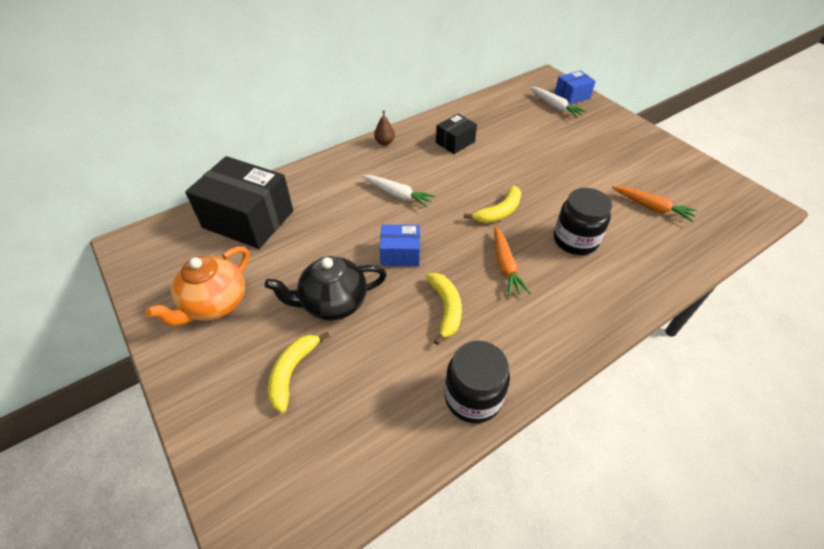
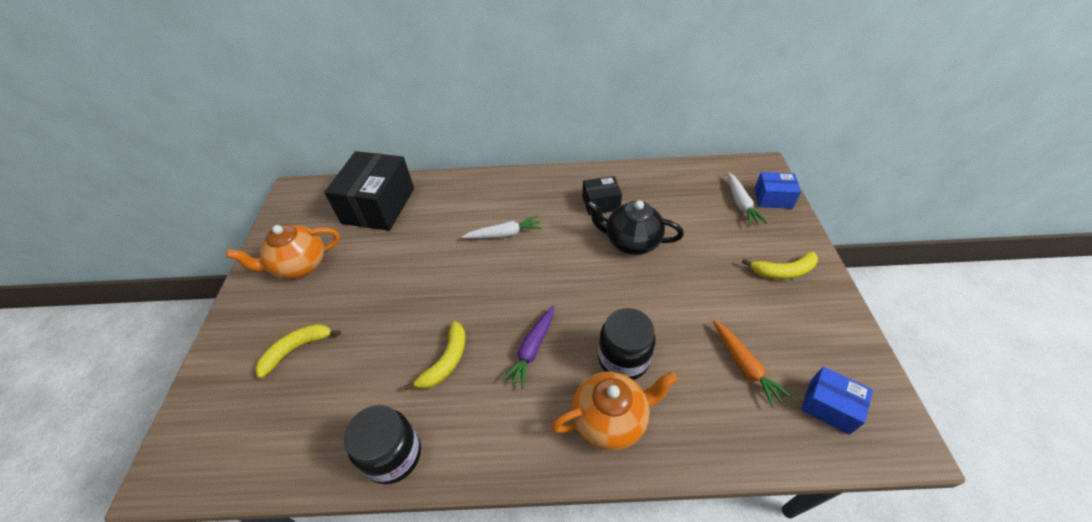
camera: 35 degrees right, 0 degrees up
black box [185,156,293,249] -> black box turned 45 degrees clockwise [324,151,414,231]
black teapot [265,256,387,321] -> black teapot moved to [586,200,684,255]
white carrot [362,175,435,208] -> white carrot turned 75 degrees counterclockwise [462,216,542,239]
brown pear [374,111,395,145] -> none
blue box [380,225,420,266] -> blue box moved to [801,367,873,435]
yellow banana [464,186,521,223] -> yellow banana moved to [741,251,818,279]
orange carrot [494,226,530,296] -> purple carrot [502,305,554,389]
none -> orange teapot [551,372,678,450]

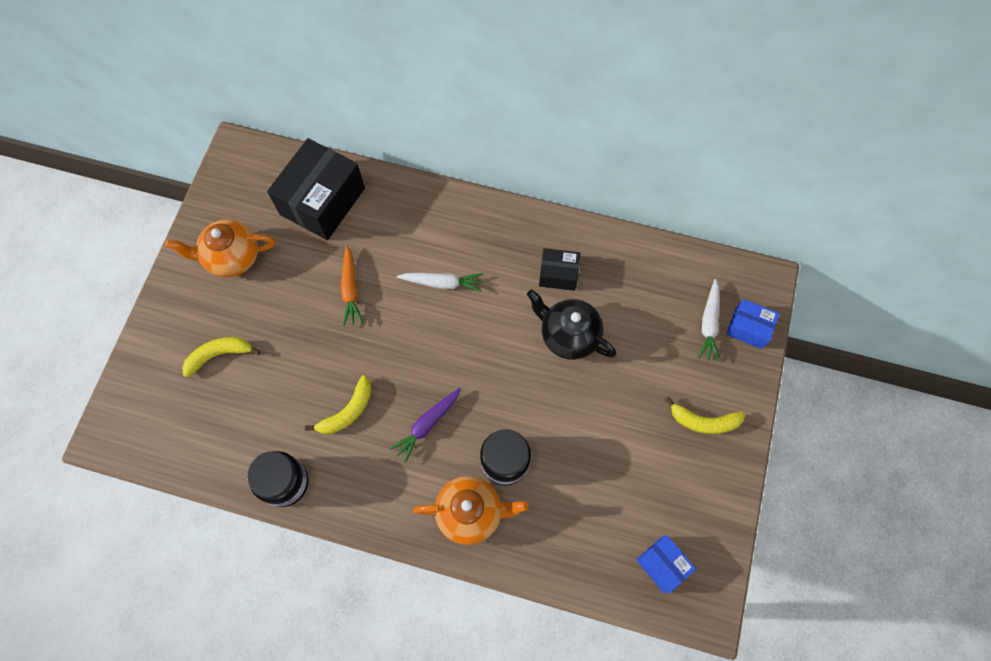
camera: 15 degrees right, 20 degrees up
orange carrot [713,320,792,408] -> orange carrot moved to [341,246,364,326]

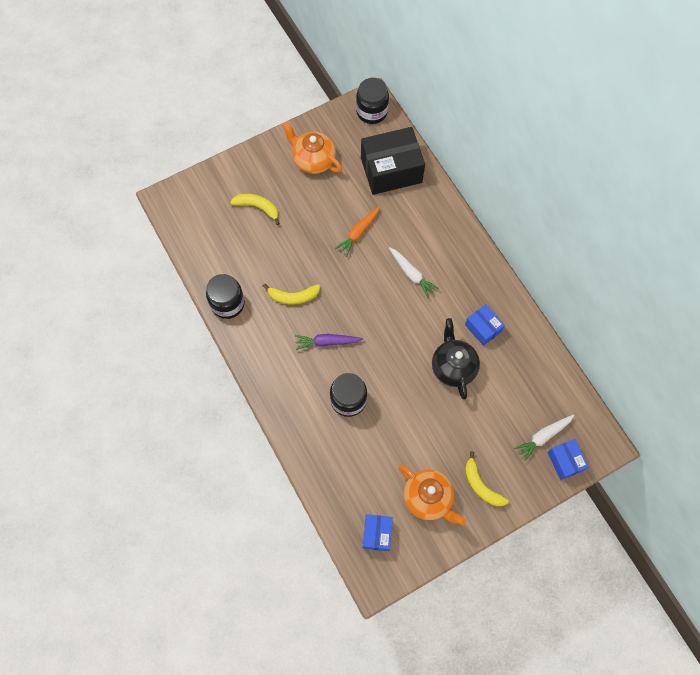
camera: 45 degrees right, 0 degrees up
orange teapot [413,476,528,545] -> orange teapot moved to [399,465,466,525]
black box [539,248,580,291] -> blue box [465,304,505,346]
none -> black jar [356,78,389,124]

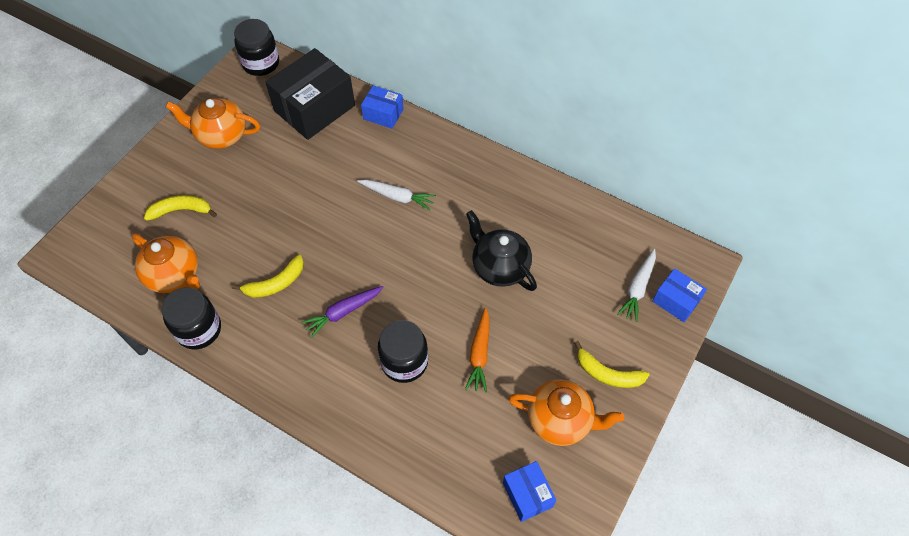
camera: 30 degrees left, 10 degrees down
orange carrot [335,206,380,257] -> orange carrot moved to [465,308,489,392]
blue box [465,304,505,346] -> blue box moved to [361,85,404,129]
none -> orange teapot [131,234,200,293]

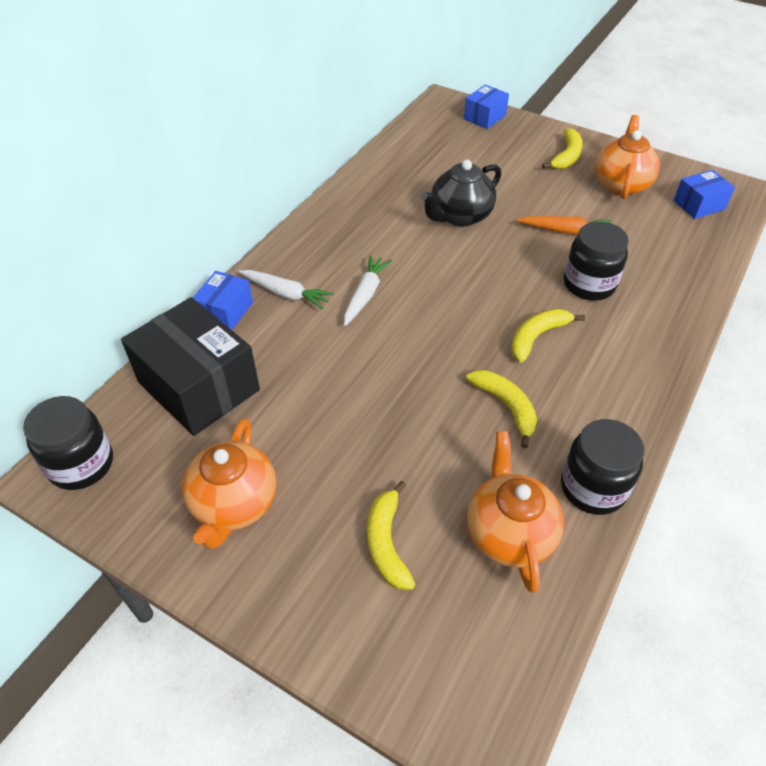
camera: 90 degrees left, 10 degrees down
orange teapot [131,234,200,293] -> orange teapot turned 45 degrees counterclockwise [467,431,564,593]
purple carrot [301,286,383,338] -> yellow banana [511,309,585,362]
white carrot [617,249,656,322] -> white carrot moved to [238,270,334,310]

